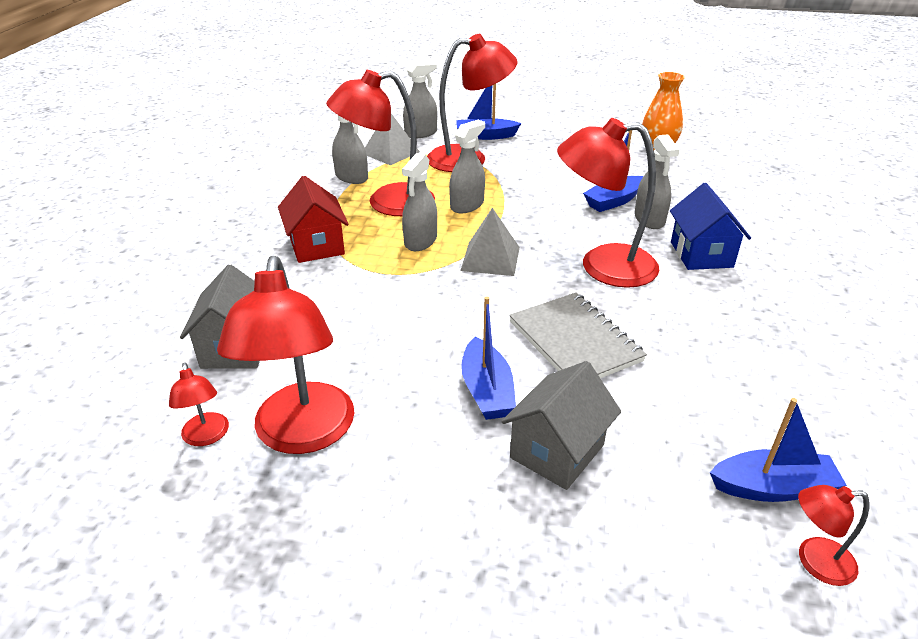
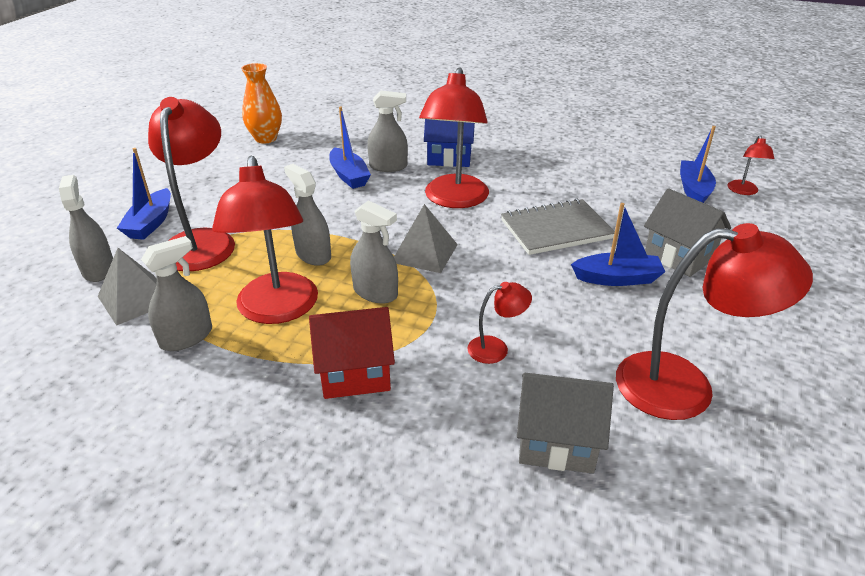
camera: 80 degrees left, 0 degrees up
red lamp [169,362,229,446] -> red lamp moved to [467,282,532,364]

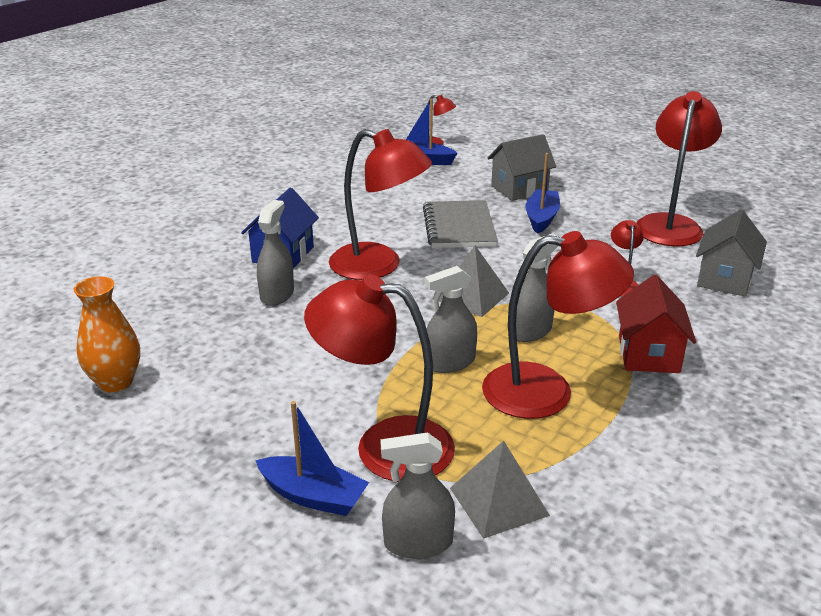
camera: 75 degrees left, 5 degrees down
grey spray bottle [141,236,212,351] -> none
blue boat [329,107,371,189] -> none

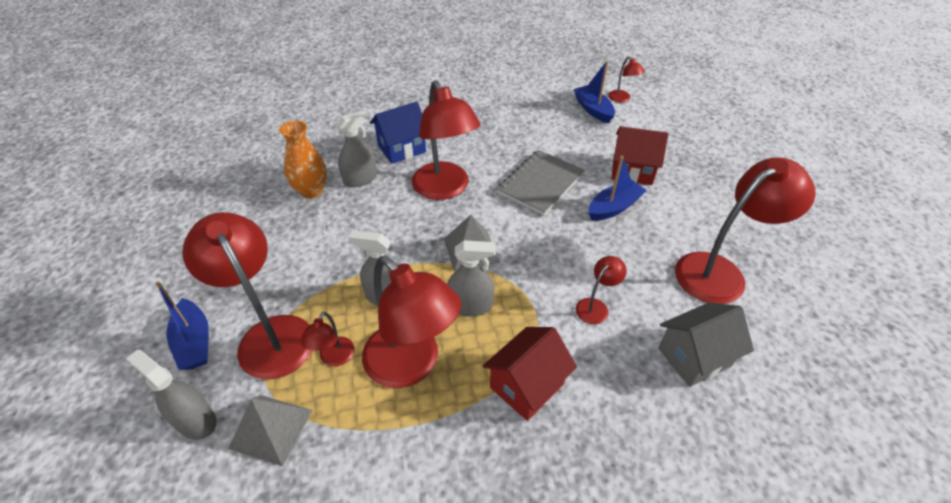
camera: 40 degrees right, 15 degrees up
orange vase [73,276,140,392] -> orange vase moved to [279,120,327,198]
grey house [487,134,556,201] -> red house [612,126,668,185]
none -> red lamp [300,312,355,366]

